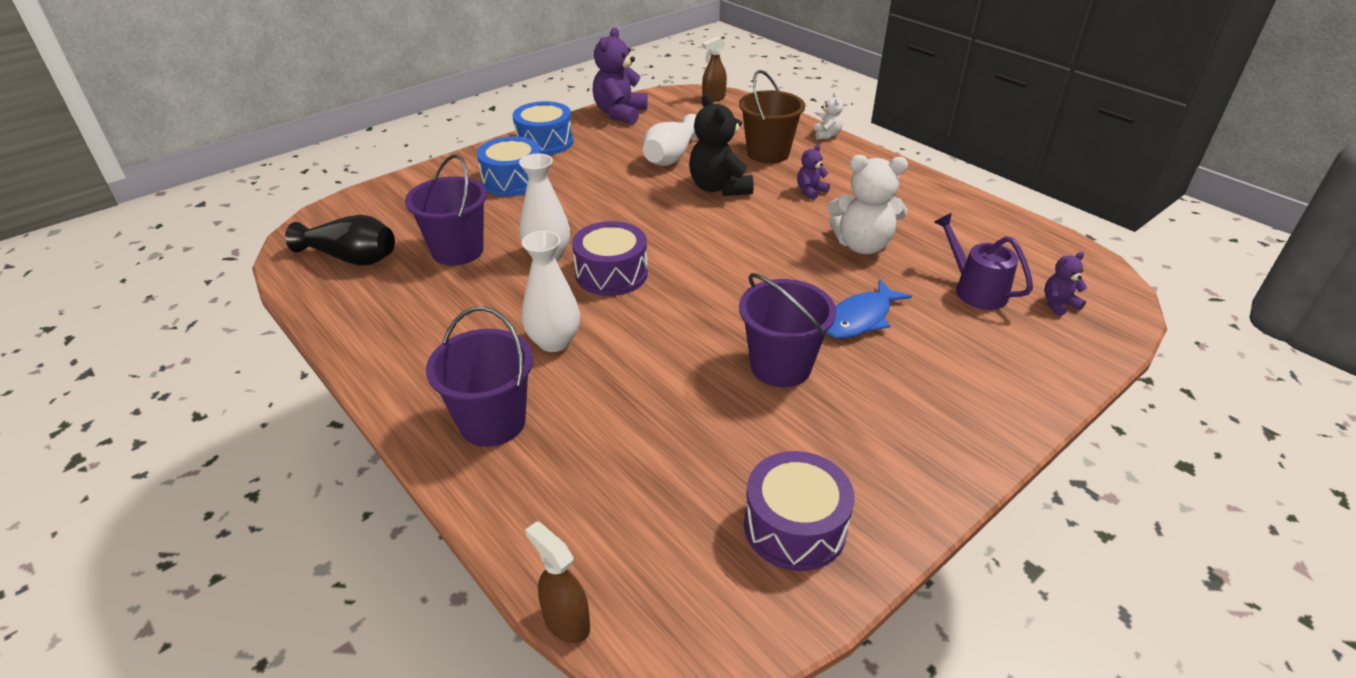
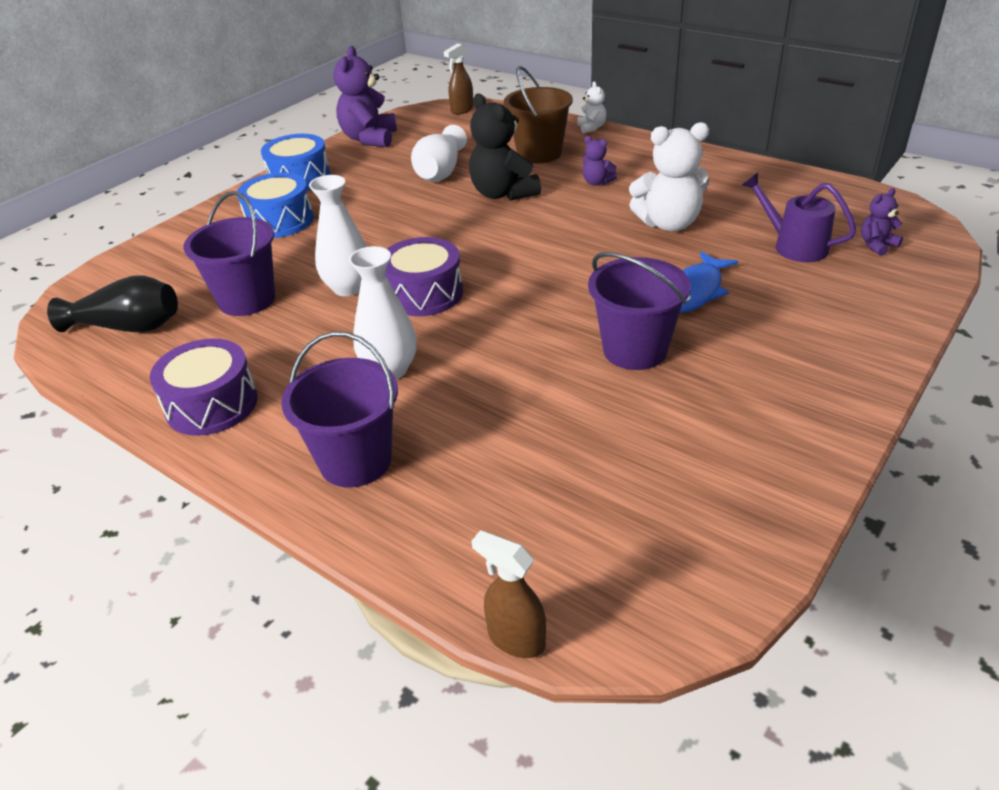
camera: 10 degrees left, 0 degrees up
purple drum [744,451,855,571] -> purple drum moved to [150,339,258,436]
purple teddy bear [797,144,830,200] -> purple teddy bear turned 90 degrees counterclockwise [583,136,617,186]

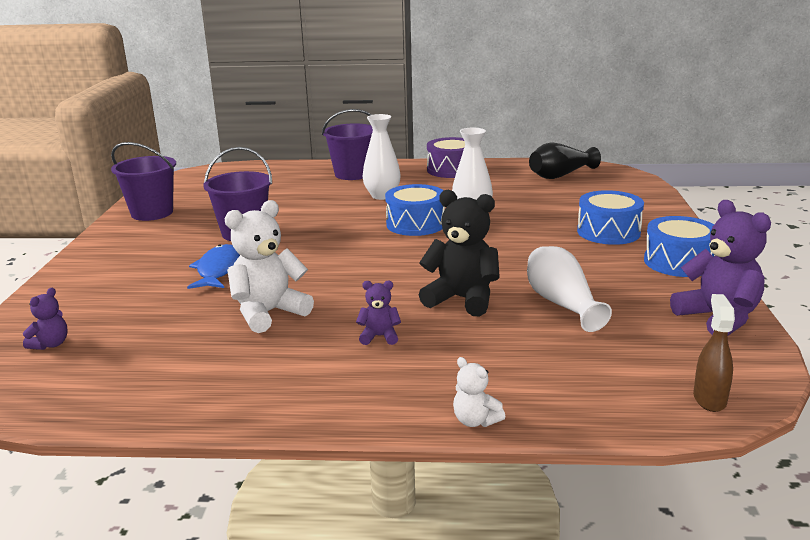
camera: 145 degrees right, 15 degrees down
purple bucket [183,191,275,316] -> purple bucket moved to [111,142,176,221]
purple drum [385,237,463,316] -> blue drum [385,184,445,236]
brown spray bottle [472,530,546,658] -> none
brown bucket [504,66,573,163] -> none
purple watering can [742,173,857,262] -> none

